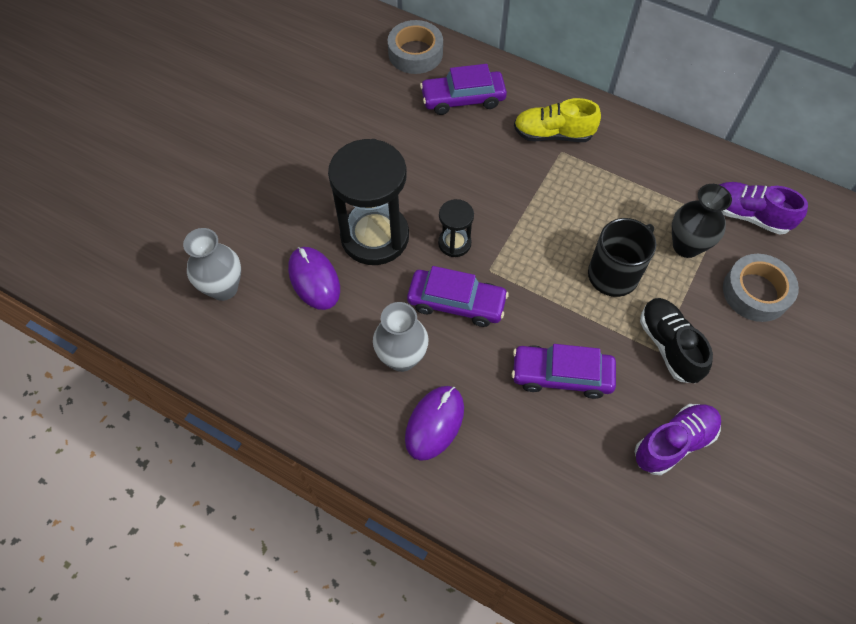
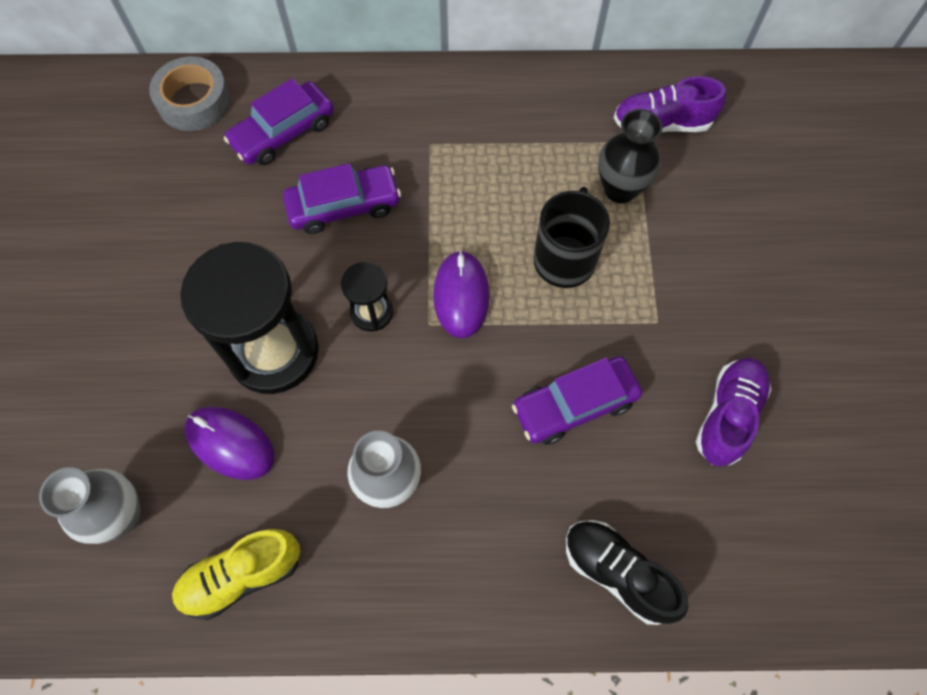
camera: 30 degrees left, 5 degrees up
purple mouse [405,386,464,461] -> purple mouse moved to [433,250,490,338]
purple car [407,266,509,327] -> purple car moved to [283,163,401,234]
yellow shoe [514,98,601,142] -> yellow shoe moved to [172,529,300,620]
black shoe [640,298,713,383] -> black shoe moved to [566,520,688,625]
grey tape [723,254,799,322] -> none

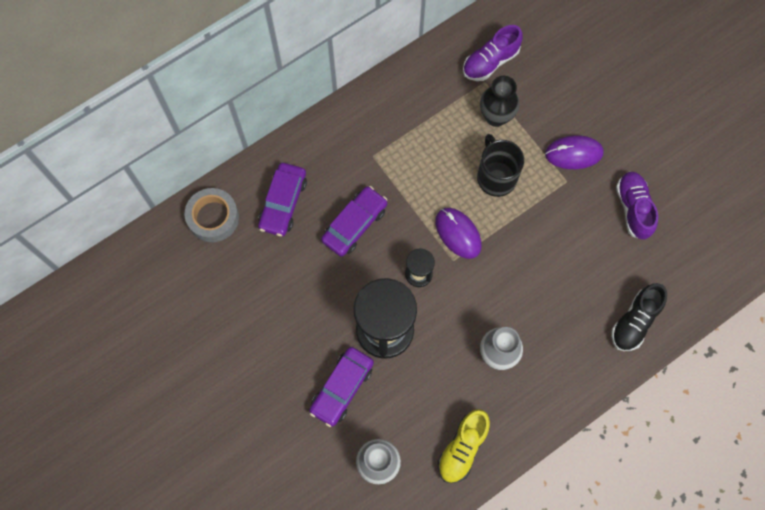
camera: 35 degrees left, 5 degrees up
purple mouse [184,406,274,480] -> purple mouse moved to [545,135,604,169]
purple car [512,356,642,445] -> purple car moved to [309,347,374,427]
black shoe [566,520,688,625] -> black shoe turned 60 degrees counterclockwise [611,283,667,351]

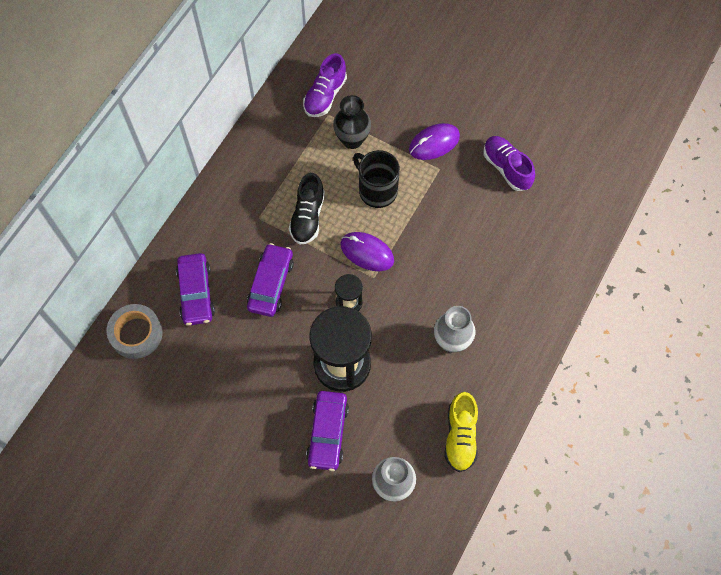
camera: 25 degrees left, 5 degrees down
black shoe [611,283,667,351] -> black shoe moved to [289,173,325,245]

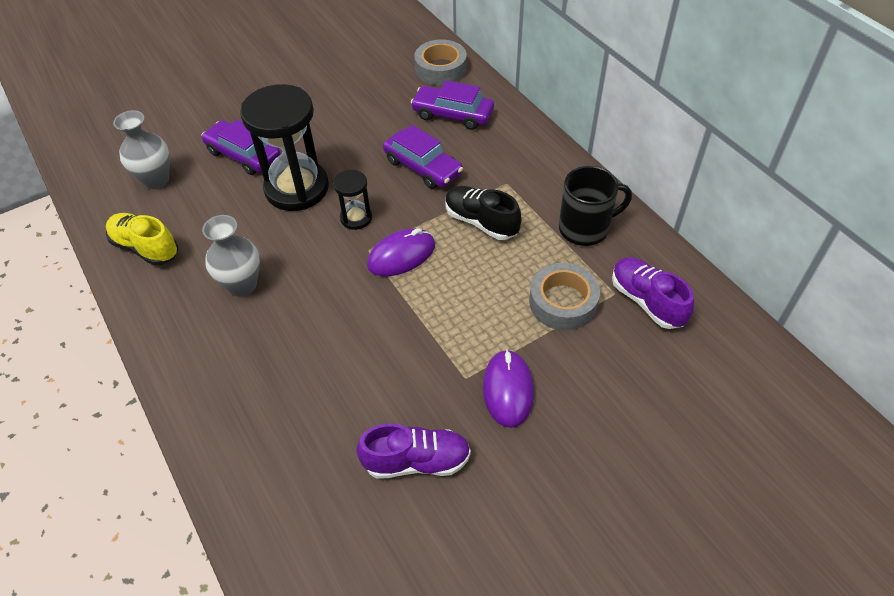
camera: 120 degrees right, 15 degrees down
black vase [333,95,371,149] -> grey tape [529,263,600,330]
black mug [353,150,400,208] -> black mug moved to [559,166,632,246]

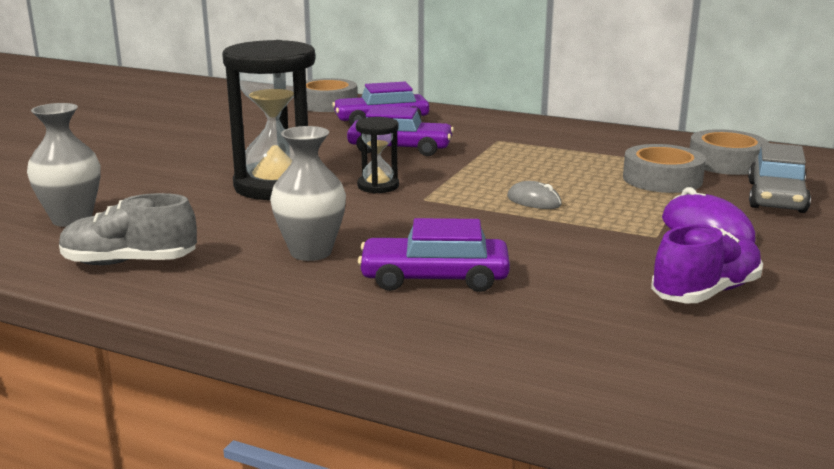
camera: 35 degrees left, 30 degrees down
yellow shoe [106,213,179,266] -> grey shoe [59,193,197,265]
purple car [201,120,281,175] -> purple car moved to [358,218,510,292]
purple mouse [367,228,435,276] -> none
black shoe [446,186,522,240] -> none
black mug [559,166,632,246] -> none
purple shoe [612,258,694,329] -> grey tape [690,129,769,175]
none -> grey mouse [507,181,562,209]
none -> grey car [748,143,811,213]

